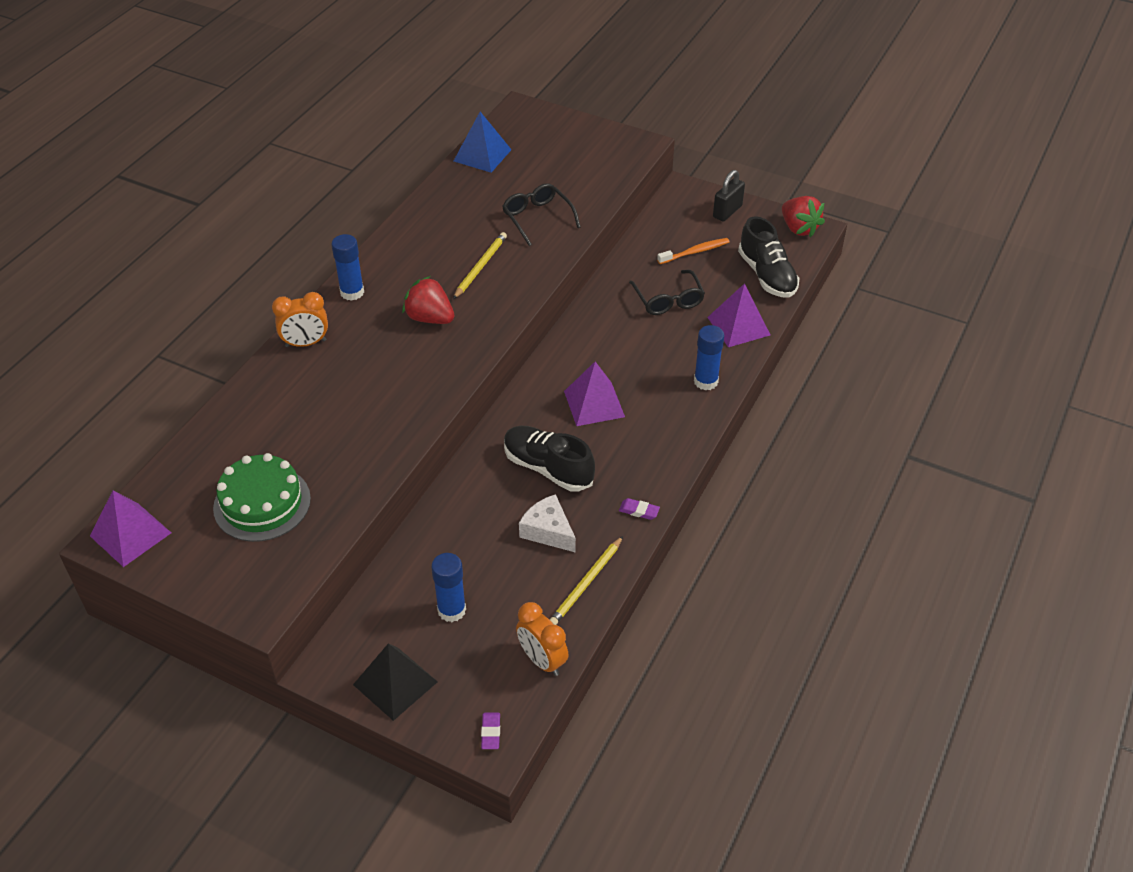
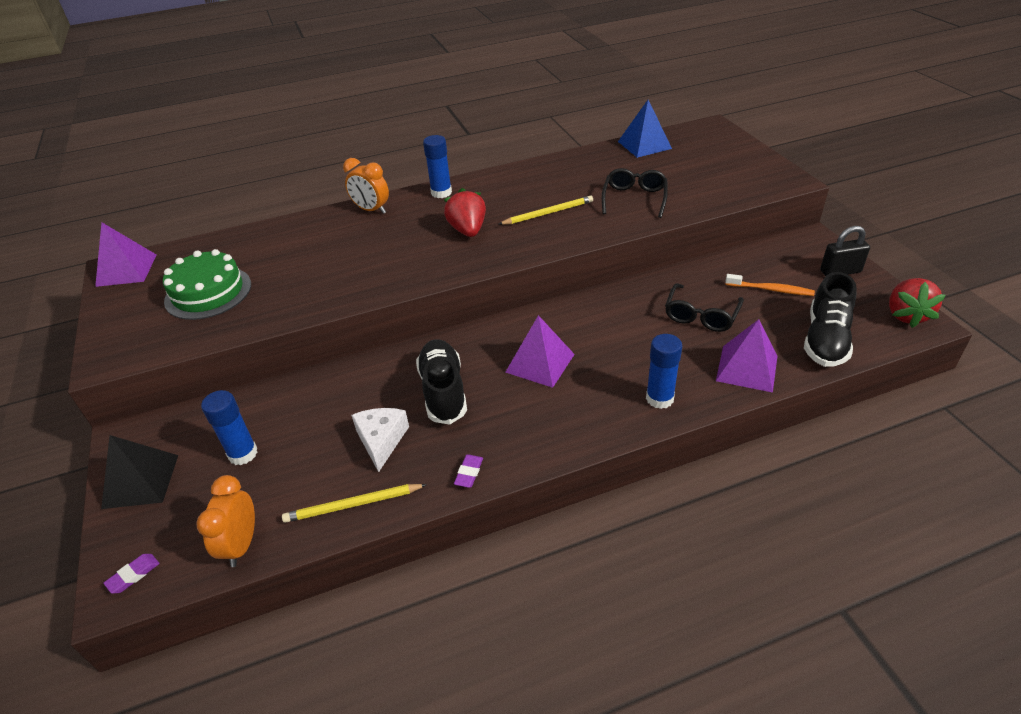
camera: 45 degrees right, 5 degrees down
purple eraser [619,498,660,520] -> purple eraser turned 45 degrees clockwise [454,455,483,488]

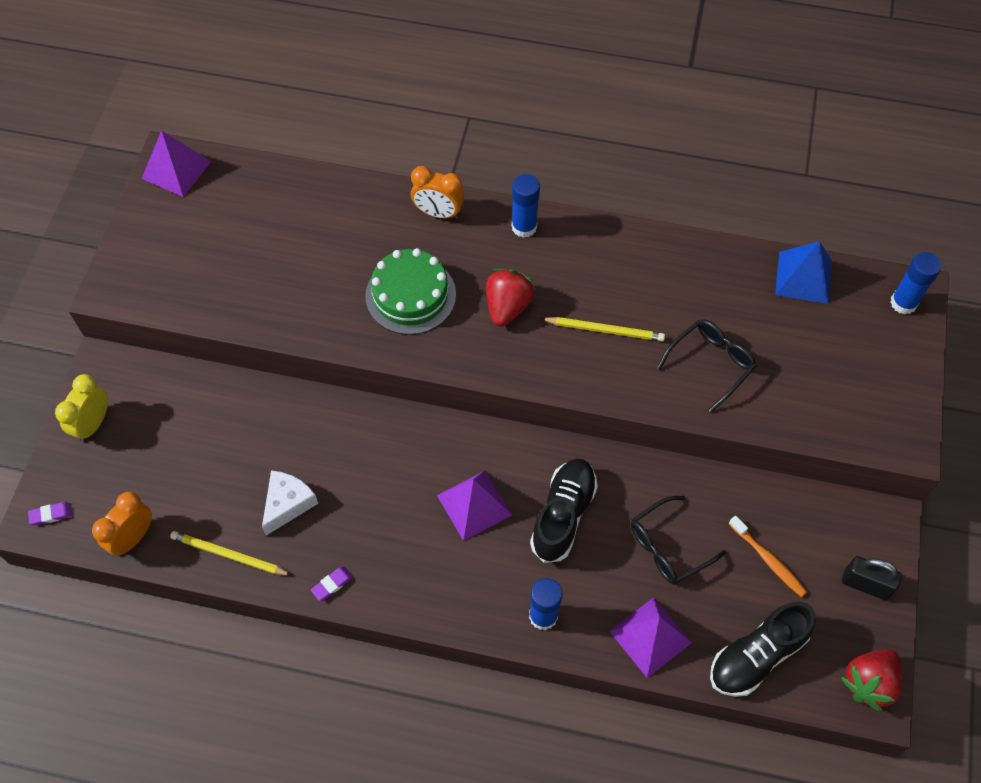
camera: 30 degrees right, 20 degrees up
black pyramid [101,435,178,509] -> yellow clock [55,374,108,442]
green cake [163,249,251,320] -> green cake moved to [365,248,456,335]
blue glue stick [201,390,258,465] -> blue glue stick moved to [890,252,942,314]
orange clock [343,158,389,214] -> orange clock turned 45 degrees counterclockwise [411,166,464,219]
black shoe [416,339,467,424] -> black shoe moved to [530,459,598,563]

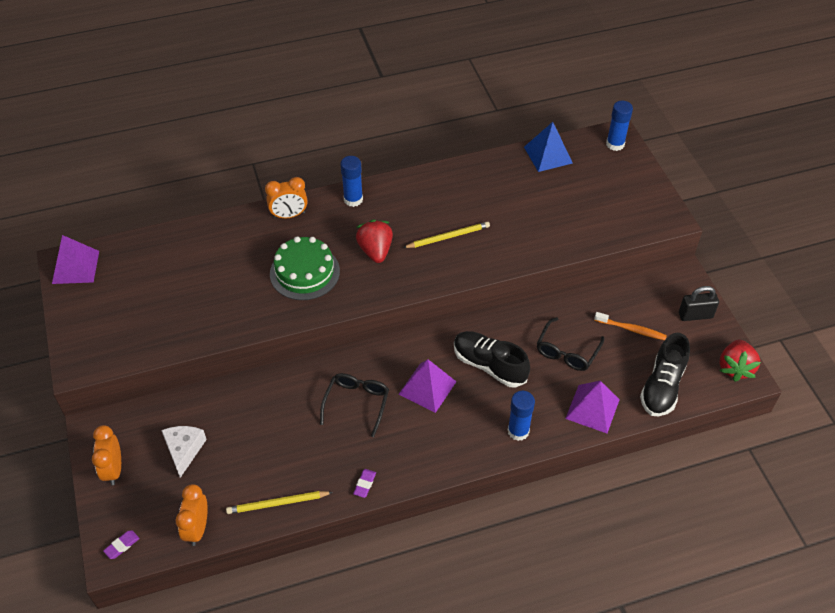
camera: 30 degrees left, 10 degrees down
yellow clock [55,374,108,442] -> orange clock [92,425,121,485]
white cheese [262,470,318,536] -> white cheese moved to [161,426,207,478]
black shoe [530,459,598,563] -> black shoe turned 45 degrees counterclockwise [454,331,530,387]
black glasses [657,319,756,413] -> black glasses moved to [320,373,389,437]

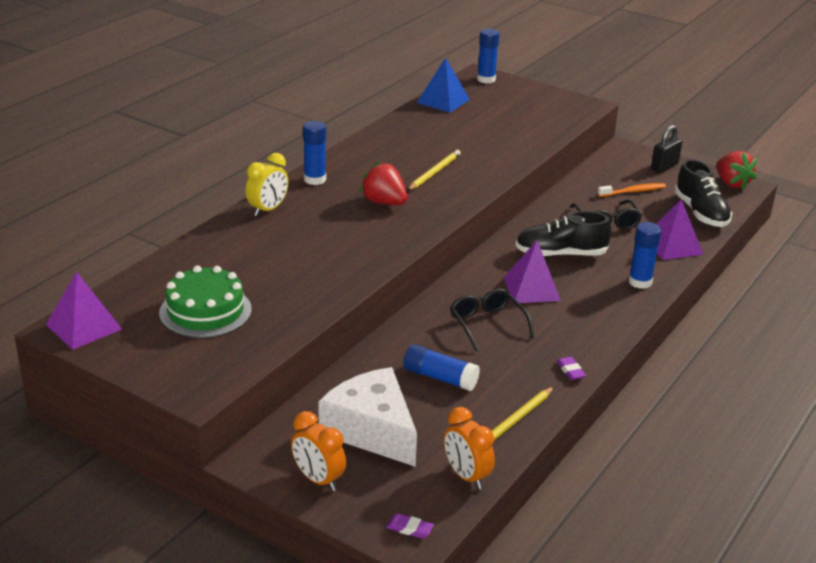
camera: 40 degrees left, 20 degrees down
purple eraser [103,530,139,559] -> purple eraser turned 75 degrees counterclockwise [386,513,434,539]
white cheese [161,426,207,478] -> white cheese [318,367,417,467], size x1.72
orange clock [265,177,308,219] -> yellow clock [245,153,288,216]
green cake [270,237,340,300] -> green cake moved to [159,265,252,338]
none -> blue glue stick [404,344,480,391]

